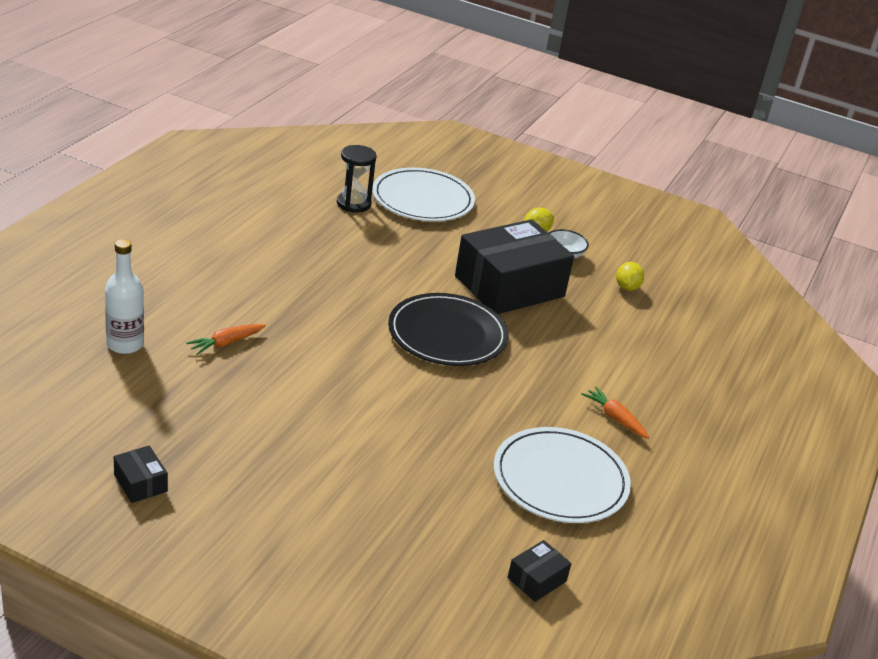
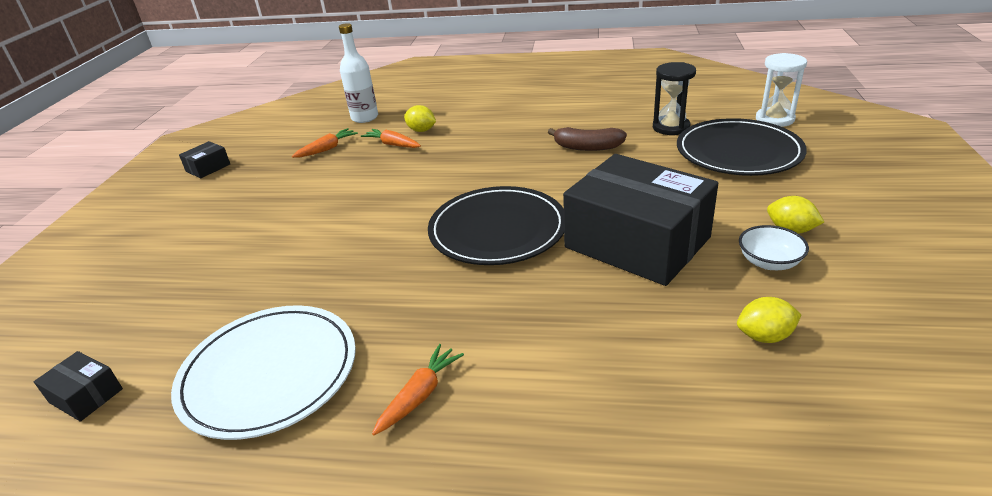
camera: 80 degrees right, 0 degrees up
white plate [372,168,475,221] -> black plate [677,118,807,176]
none -> orange carrot [292,128,358,158]
none -> yellow lemon [404,105,436,132]
none -> brown banana [548,127,627,151]
none -> white hourglass [756,53,807,127]

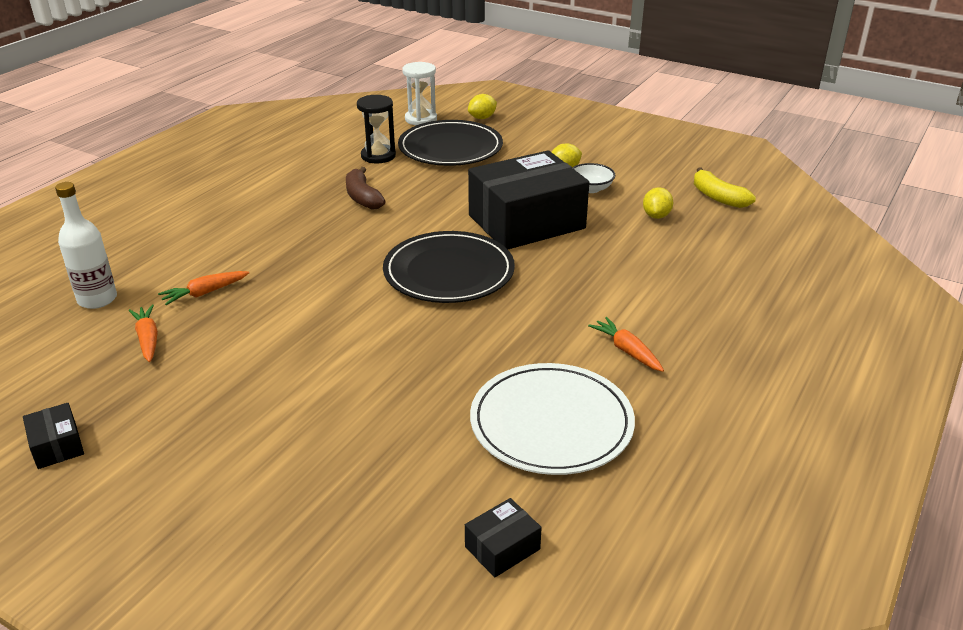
camera: 70 degrees left, 0 degrees up
yellow lemon [404,105,436,132] -> yellow lemon moved to [468,94,497,119]
brown banana [548,127,627,151] -> brown banana turned 120 degrees clockwise [346,167,386,210]
none -> yellow banana [694,167,756,208]

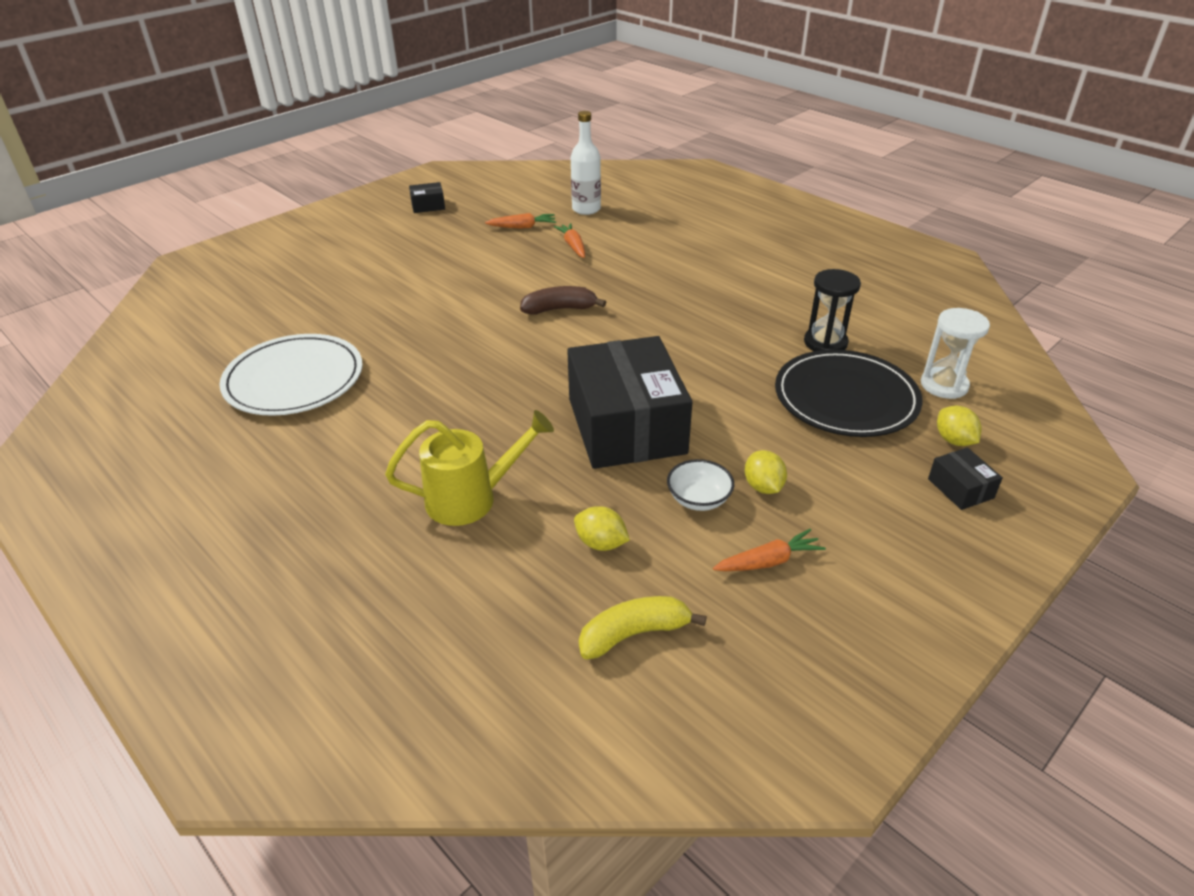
camera: 105 degrees right, 5 degrees up
brown banana [346,167,386,210] -> brown banana moved to [520,286,606,315]
black plate [383,231,515,303] -> none
black box [465,498,542,577] -> black box moved to [928,448,1003,510]
orange carrot [588,317,664,372] -> orange carrot moved to [713,529,826,571]
none -> yellow watering can [385,410,554,526]

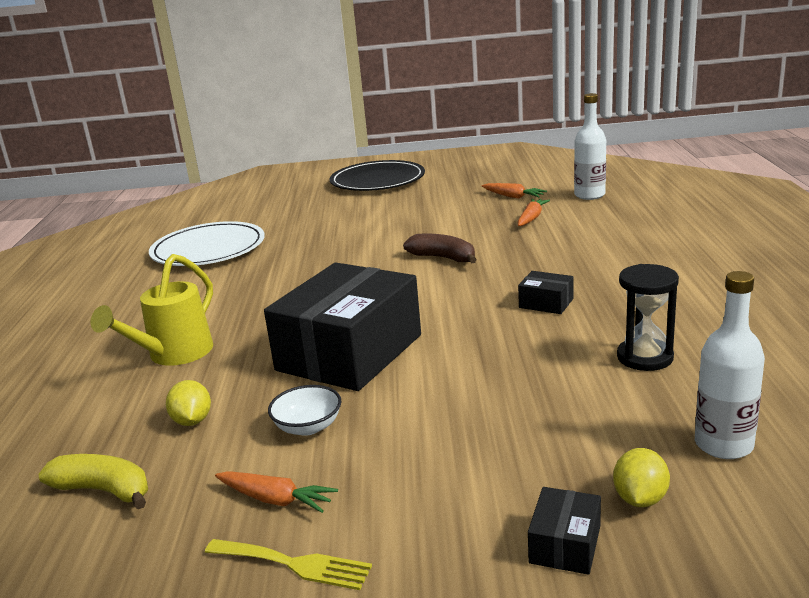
camera: 45 degrees right, 15 degrees down
yellow watering can [385,410,554,526] -> yellow watering can turned 90 degrees clockwise [91,254,213,366]
black box [409,182,445,213] -> black box moved to [518,271,574,314]
yellow lemon [745,450,787,494] -> none
black plate [775,350,923,437] -> black plate moved to [330,160,425,191]
white hourglass [921,308,990,399] -> white bottle [695,271,765,459]
none -> yellow fork [205,539,372,590]

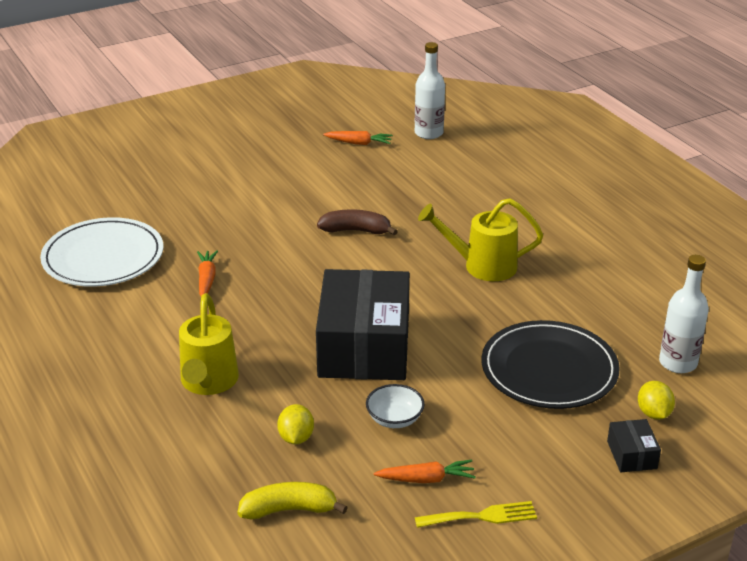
camera: 30 degrees left, 10 degrees up
yellow lemon [166,380,211,426] -> yellow lemon turned 45 degrees clockwise [277,404,314,445]
black plate [330,160,425,191] -> black plate moved to [481,320,620,409]
orange carrot [518,199,550,226] -> orange carrot moved to [197,250,218,296]
black box [518,271,574,314] -> yellow watering can [418,198,543,281]
black hourglass [617,264,679,371] -> none

